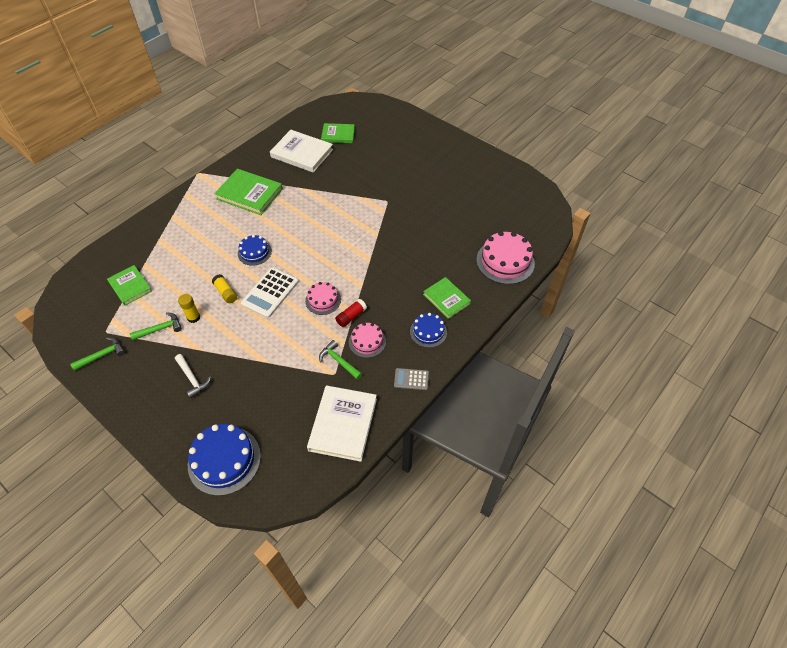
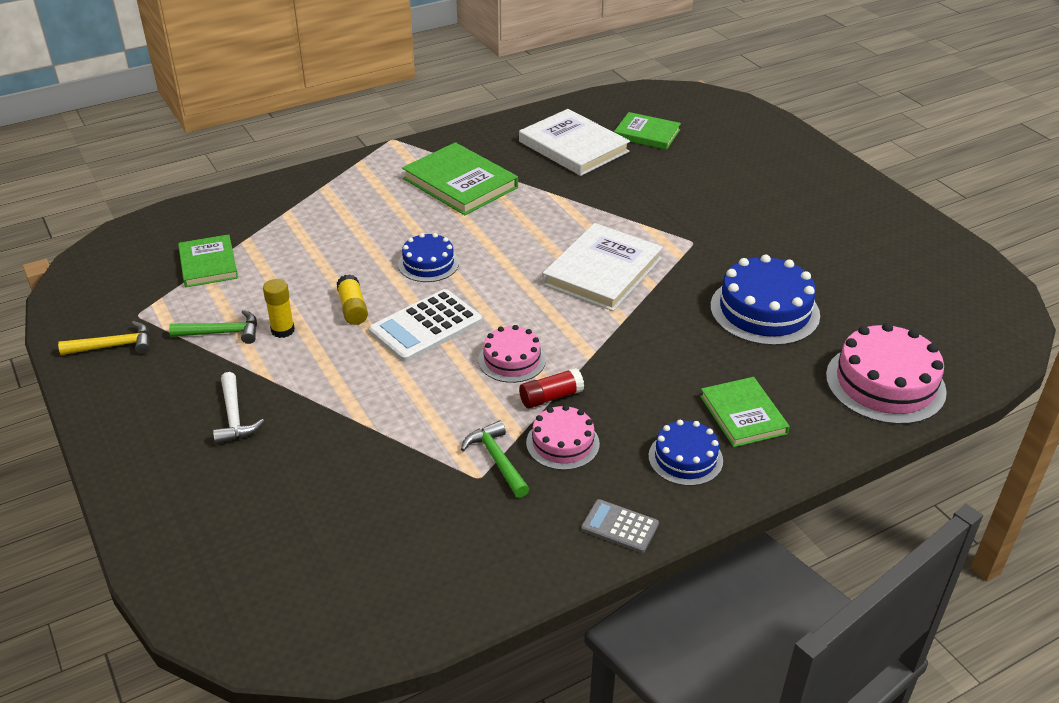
camera: 20 degrees right, 15 degrees down
green hammer [70,338,125,371] -> yellow hammer [58,321,150,355]
blue cake [188,424,261,496] -> blue cake moved to [710,254,820,346]
white book [307,385,377,462] -> white book moved to [542,223,663,311]

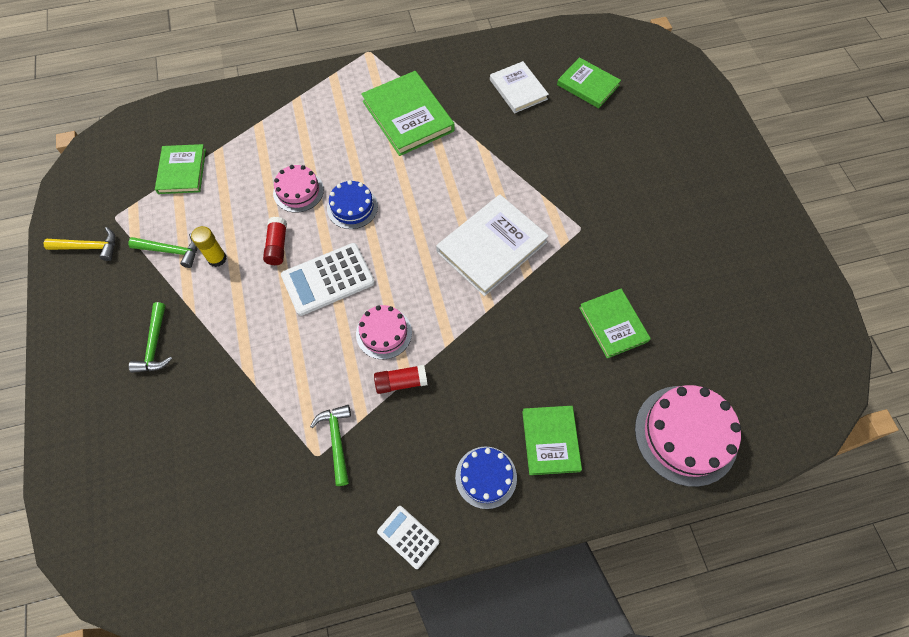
camera: 15 degrees right, 25 degrees up
white hammer [213,372,264,445] -> green hammer [129,302,172,373]
yellow glue stick [337,274,368,325] -> red glue stick [263,217,287,265]
white book [519,109,630,176] -> white book [490,61,549,113], size x0.64
pink cake [526,405,600,470] -> pink cake moved to [273,165,324,213]
grey calculator [581,499,659,553] -> white calculator [377,506,439,569]
blue cake [710,254,820,346] -> green book [579,289,651,359]

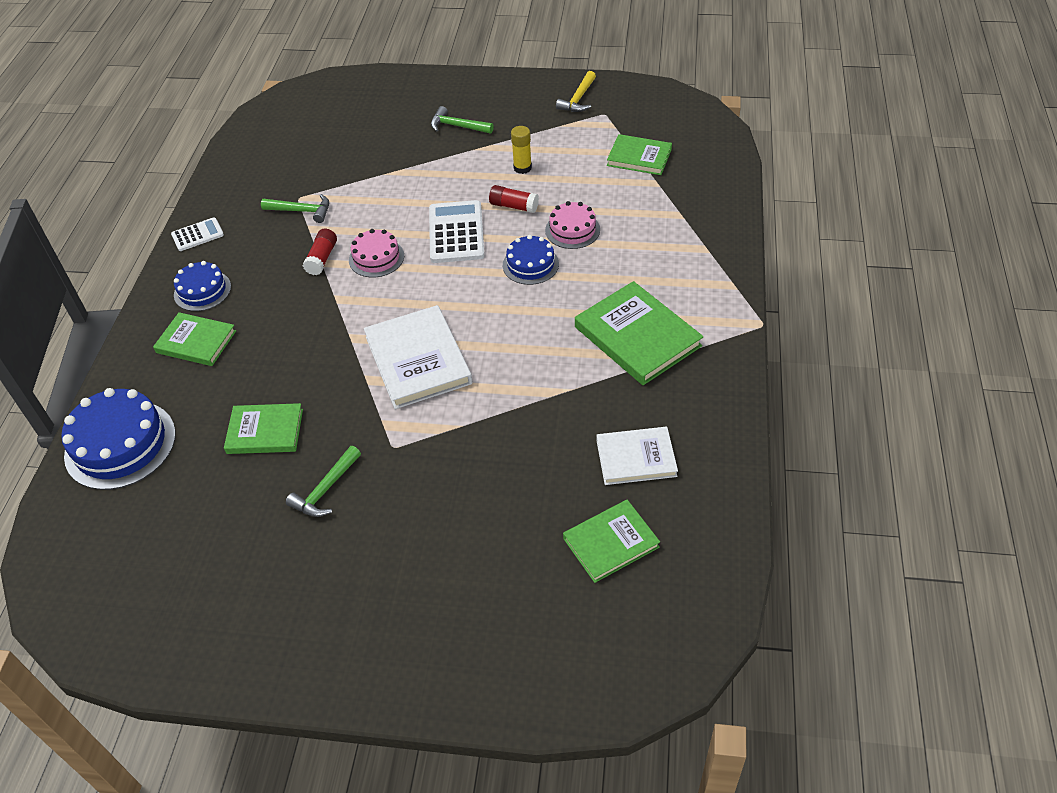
camera: 115 degrees right, 15 degrees down
green hammer [128,233,197,268] -> green hammer moved to [286,446,361,517]
green book [361,71,455,156] -> green book turned 60 degrees clockwise [575,281,703,385]
pink cake [635,385,741,487] -> blue cake [61,388,176,490]

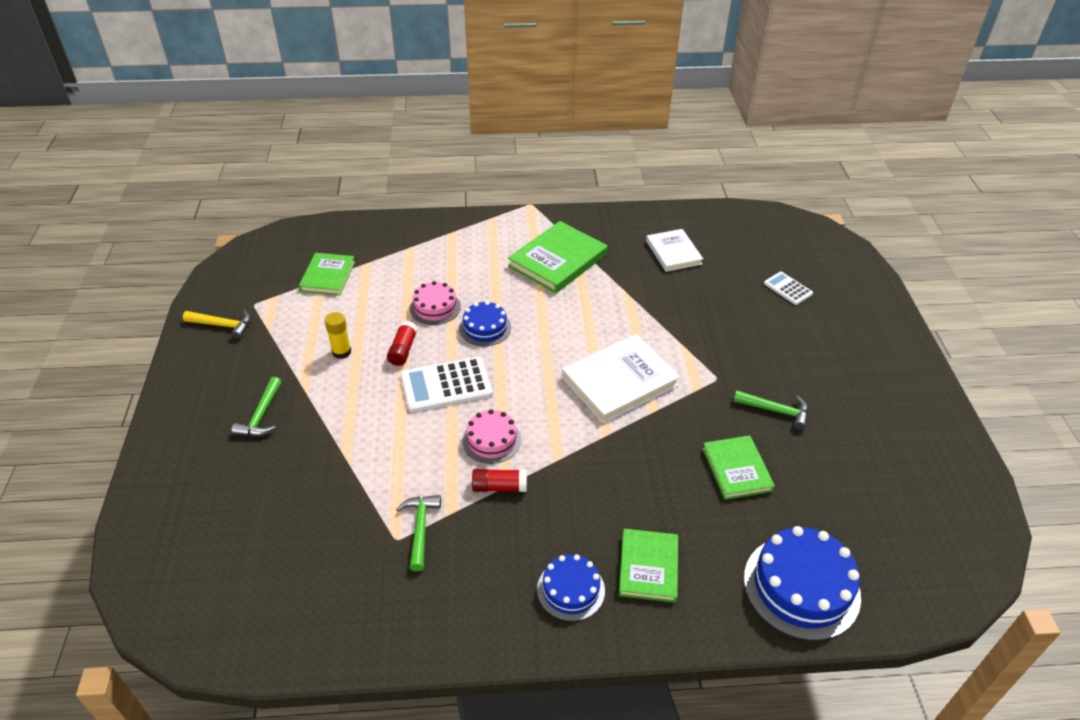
camera: 105 degrees left, 5 degrees down
white calculator [171,217,224,251] -> white calculator moved to [764,272,813,305]
green book [563,500,660,583] -> none

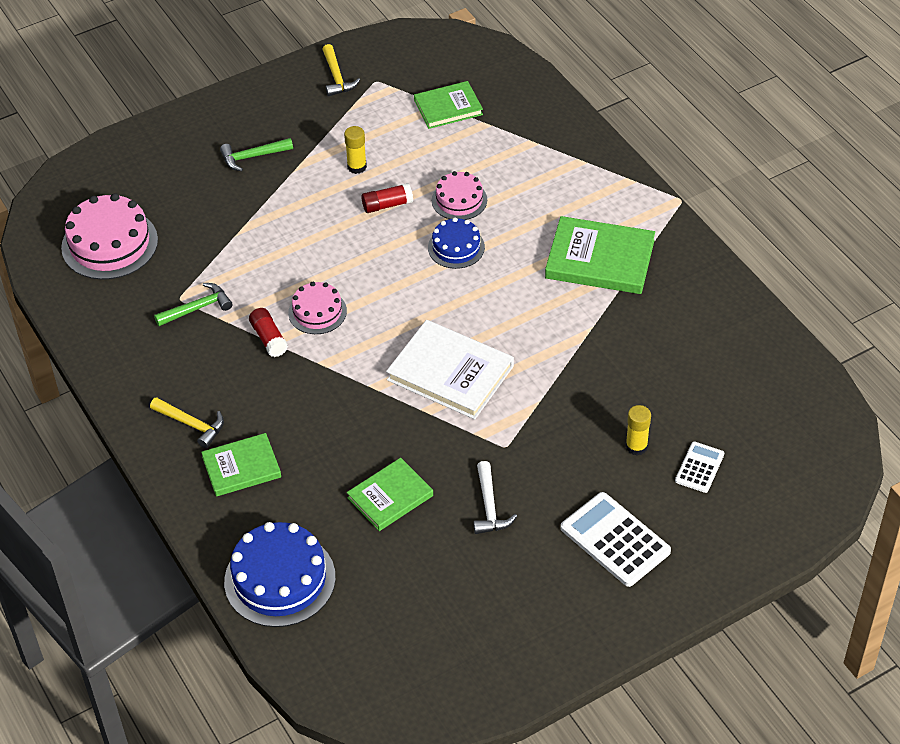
camera: 65 degrees right, 5 degrees up
white calculator [400,357,493,412] -> white calculator moved to [561,492,671,587]
blue cake [537,554,605,621] -> yellow hammer [150,397,224,448]
white book [646,229,703,272] -> none
green hammer [733,390,808,430] -> white hammer [474,461,517,534]
none -> pink cake [61,193,158,280]
none -> yellow glue stick [626,405,651,456]

